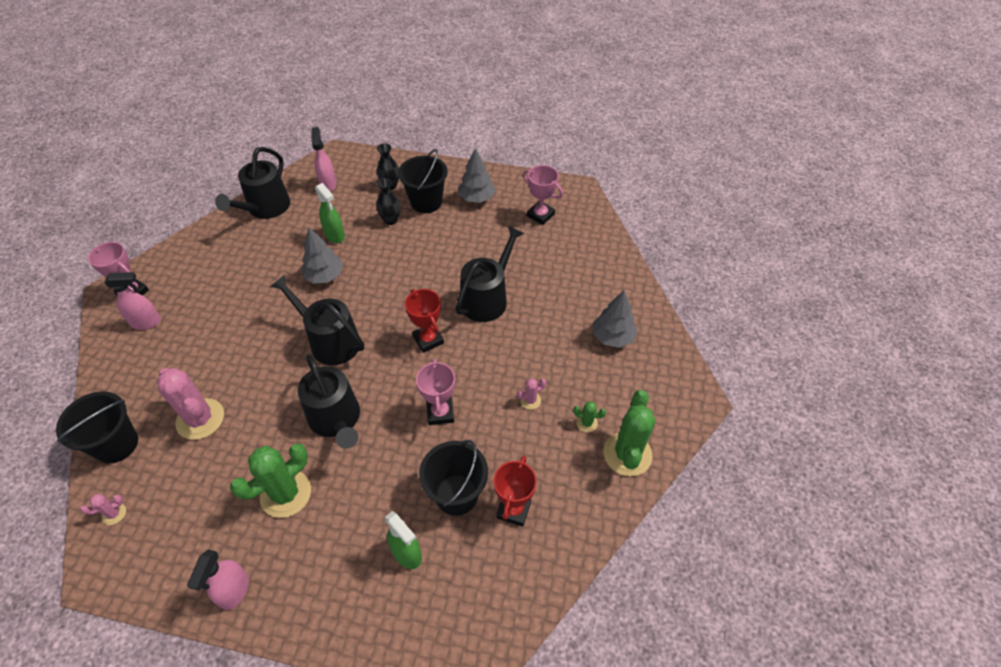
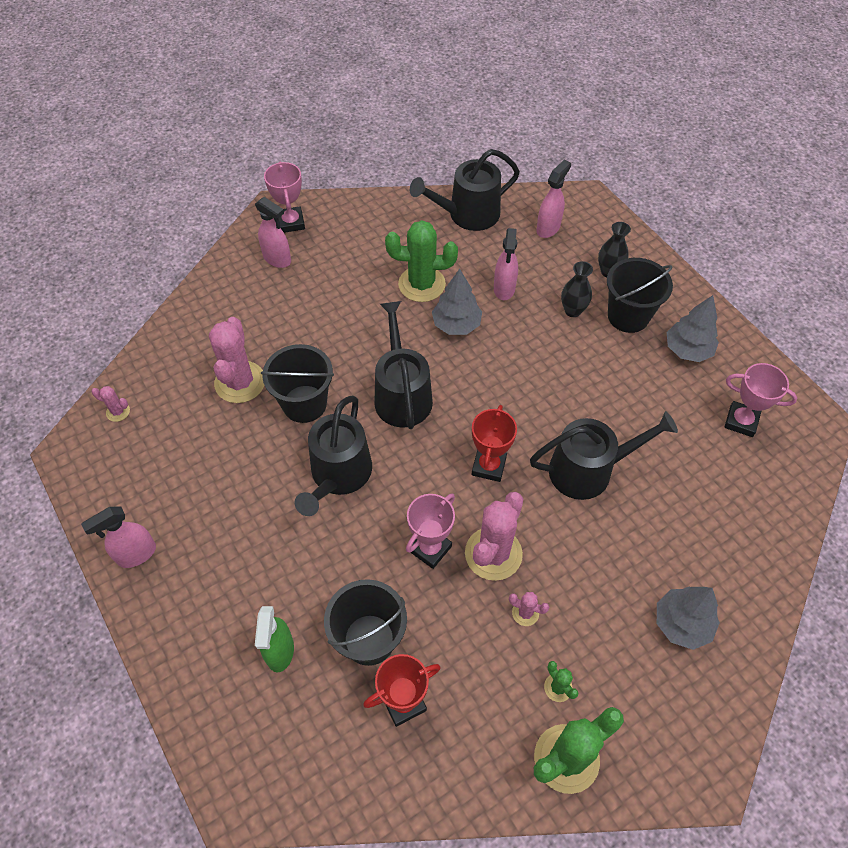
camera: 45 degrees right, 5 degrees up
black bucket [56,391,138,463] -> black bucket moved to [261,344,334,423]
green cactus [230,443,311,518] -> green cactus moved to [385,220,458,302]
green spray bottle [315,183,345,243] -> pink spray bottle [494,228,518,300]
pink trophy [523,165,563,225] -> pink trophy turned 60 degrees counterclockwise [724,363,797,437]
none -> pink cactus [465,492,523,581]

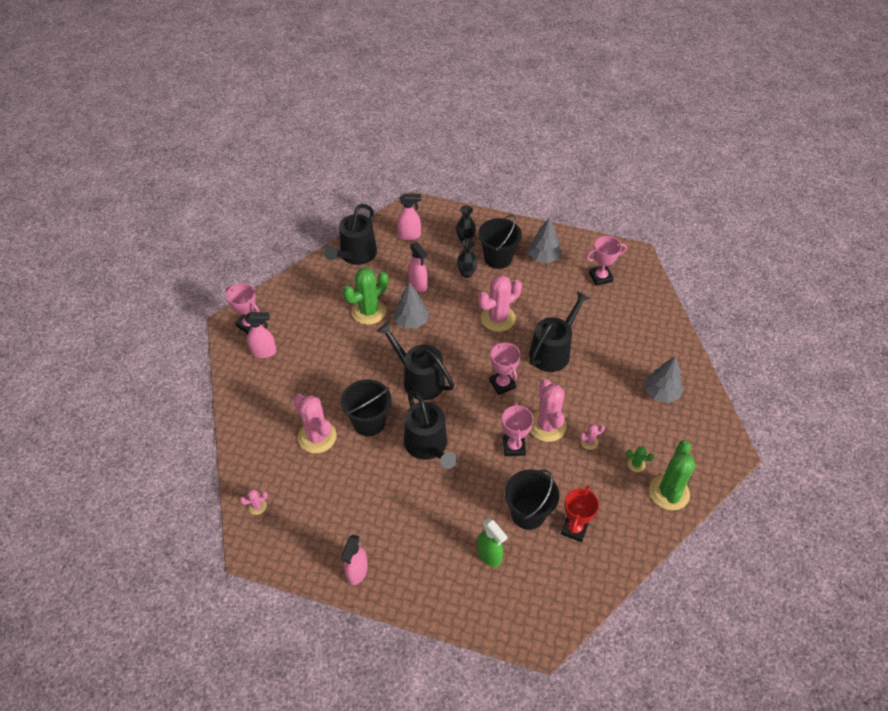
camera: 40 degrees left, 5 degrees down
red trophy [472,405,517,482] -> pink trophy [489,342,521,395]
pink spray bottle [536,160,571,238] -> pink spray bottle turned 90 degrees clockwise [397,194,421,240]
none -> pink cactus [478,275,522,332]

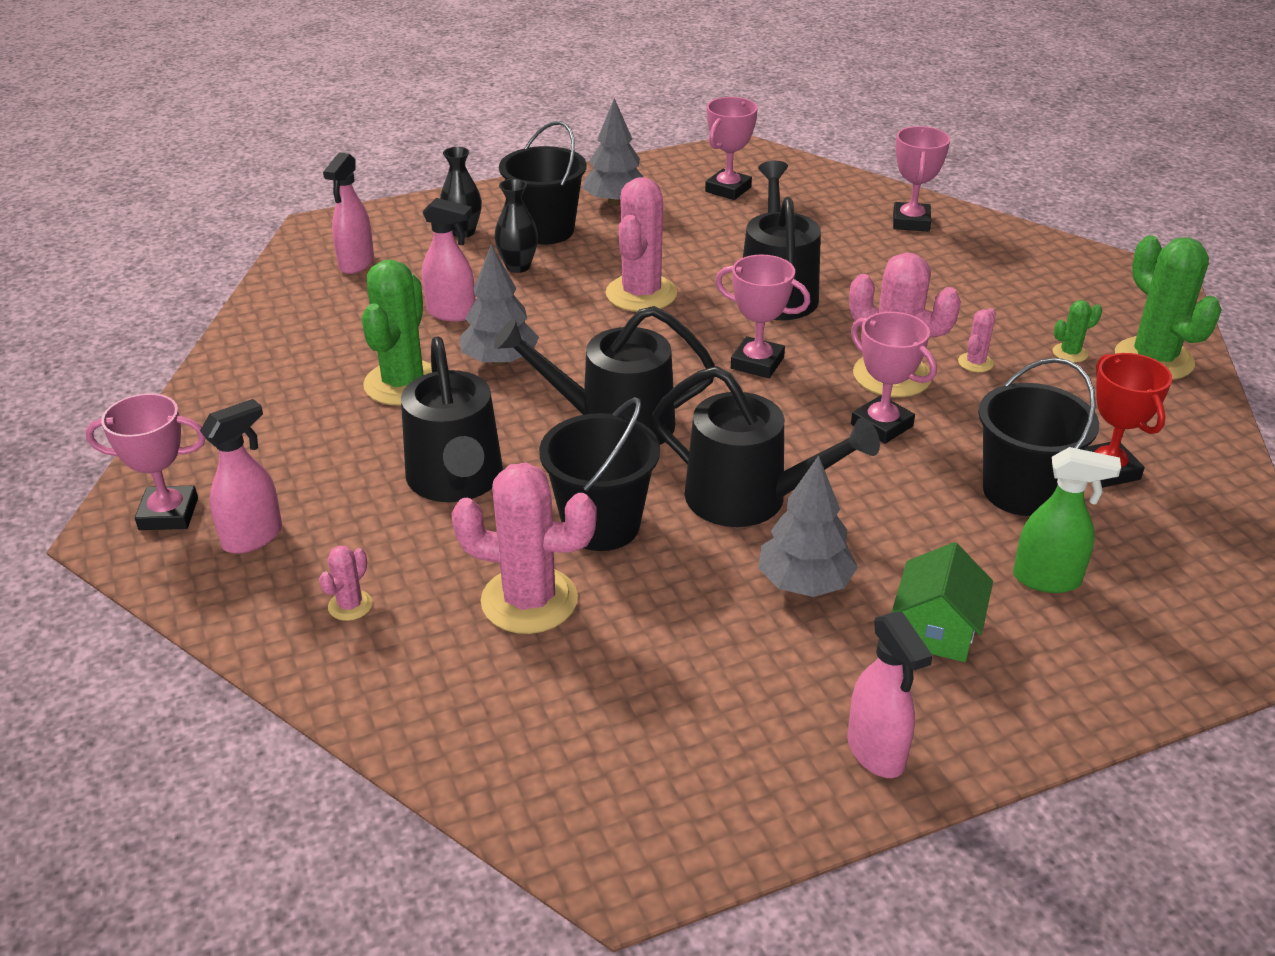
camera: 40 degrees left, 15 degrees down
pink cactus [239,489,268,515] -> pink cactus moved to [319,546,372,621]
black watering can [324,204,377,265] -> black watering can moved to [401,337,503,502]
pink spray bottle [397,194,421,240] -> pink spray bottle turned 150 degrees clockwise [323,152,374,274]
grey tree [645,356,684,403] -> grey tree moved to [758,456,858,597]
none -> green house [892,542,993,662]
none -> pink trophy [893,126,950,232]

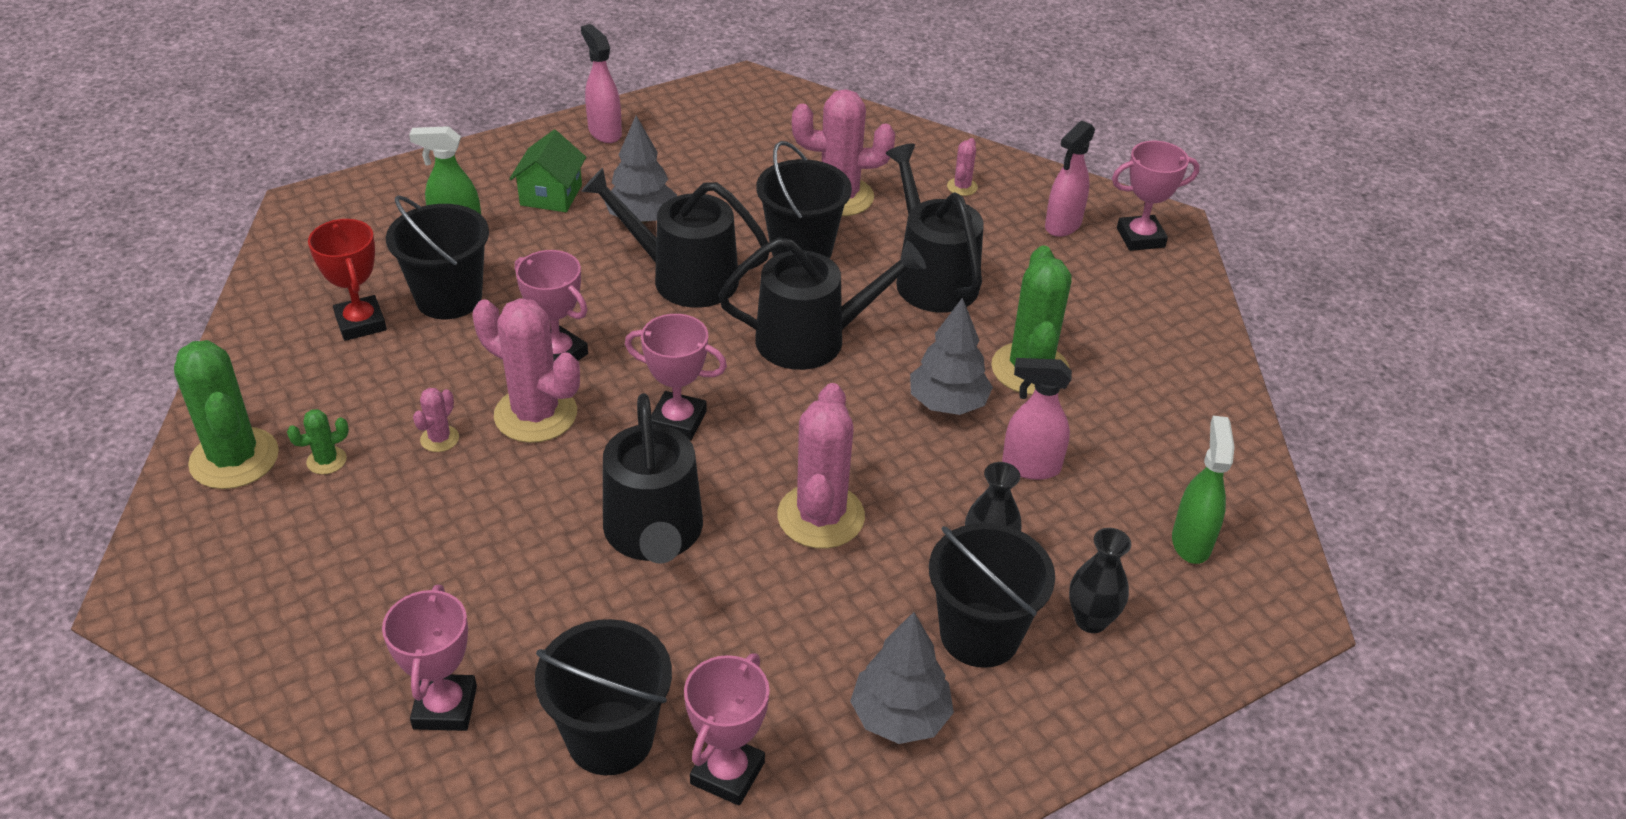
camera: 170 degrees right, 5 degrees up
pink spray bottle [323,152,374,274] -> green spray bottle [1172,416,1235,564]
none -> black bucket [535,619,672,775]

